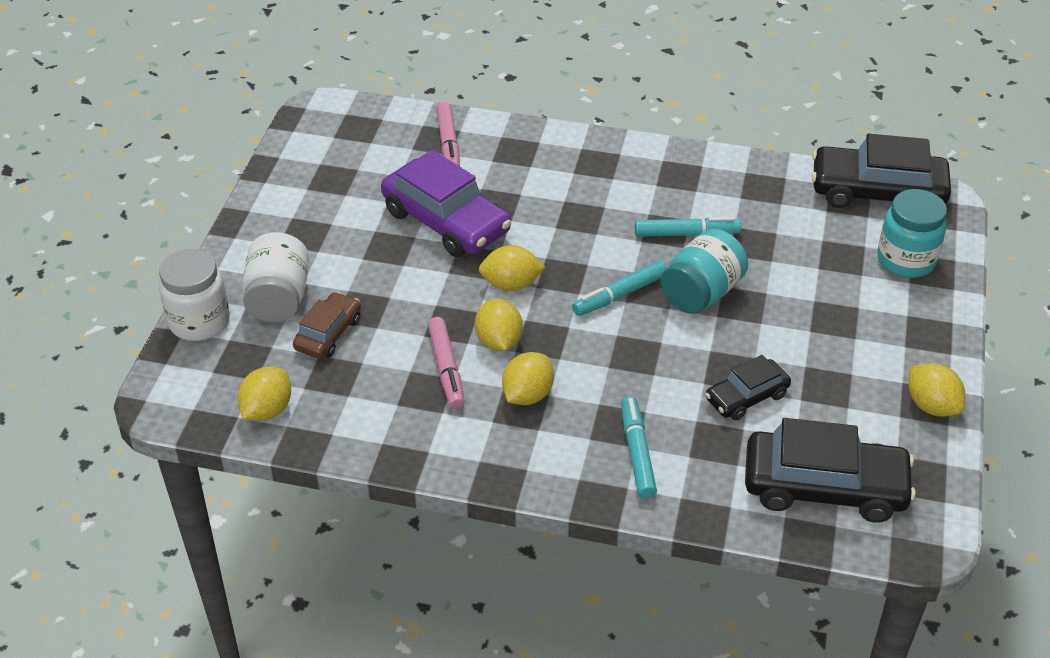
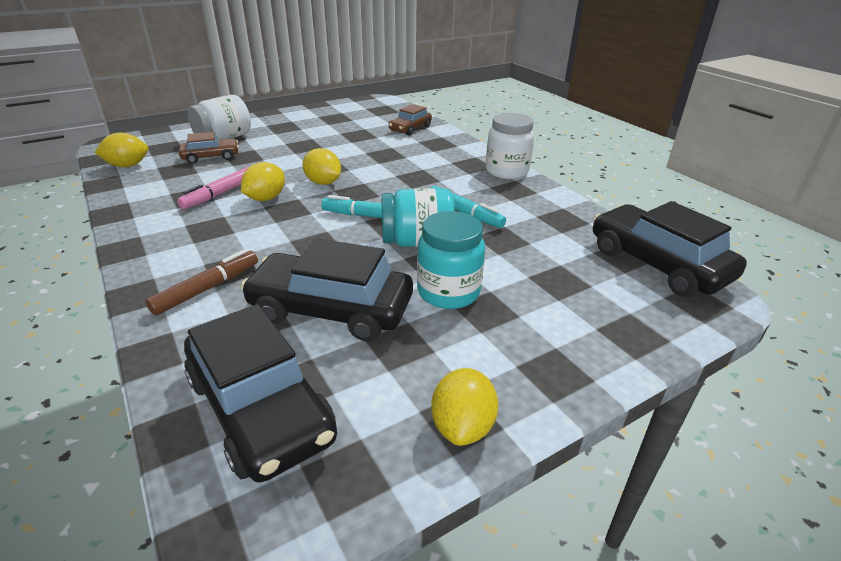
camera: 45 degrees right, 10 degrees down
white jar [159,249,230,341] -> white jar moved to [486,113,534,179]
purple car [381,150,511,257] -> none
pink marker [436,102,460,166] -> brown car [389,104,432,135]
yellow lemon [502,352,554,405] -> none
turquoise marker [621,396,657,499] -> brown marker [146,249,258,315]
black car [705,355,791,420] -> black car [241,239,413,341], size x1.81
turquoise jar [877,189,947,278] -> turquoise jar moved to [417,211,485,309]

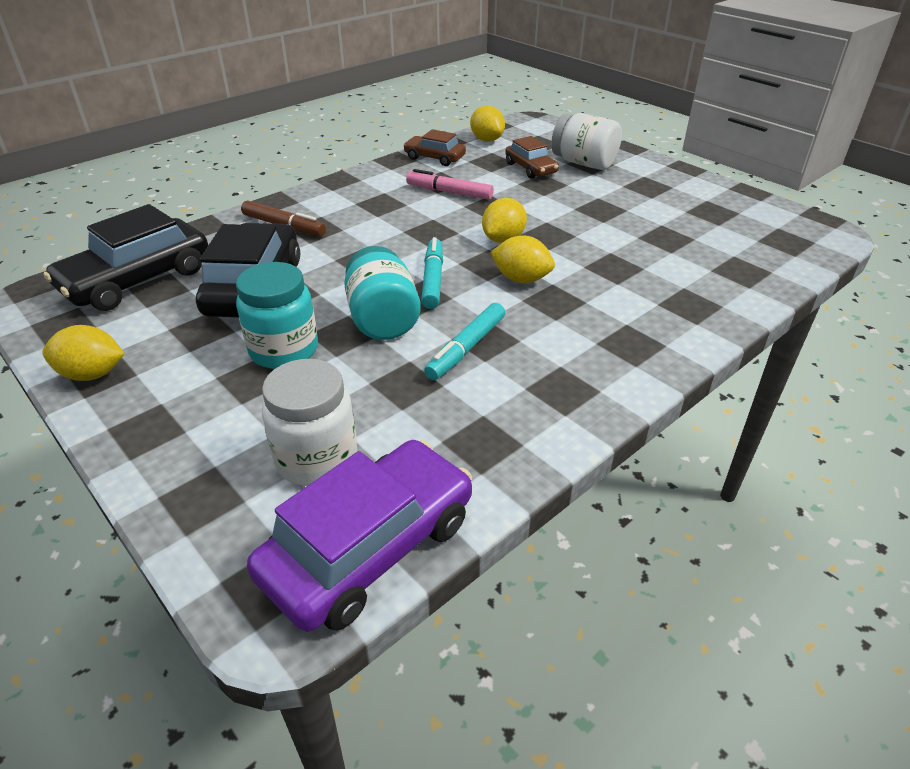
camera: 80 degrees right, 5 degrees up
yellow lemon [241,162,285,201] -> yellow lemon moved to [490,236,555,283]
brown car [389,104,432,135] -> brown car moved to [403,129,466,166]
white jar [486,113,534,179] -> white jar moved to [262,359,357,486]
black car [593,201,747,297] -> purple car [247,440,472,632]

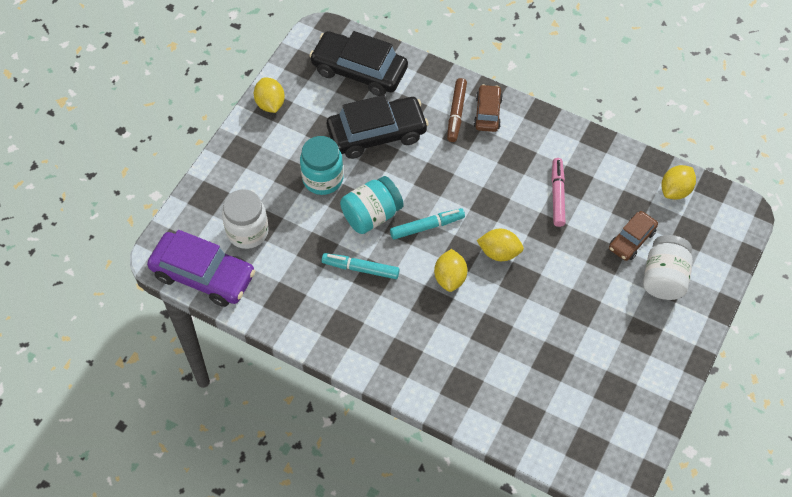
camera: 70 degrees right, 20 degrees up
brown car [403,129,466,166] -> brown car moved to [474,84,503,132]

